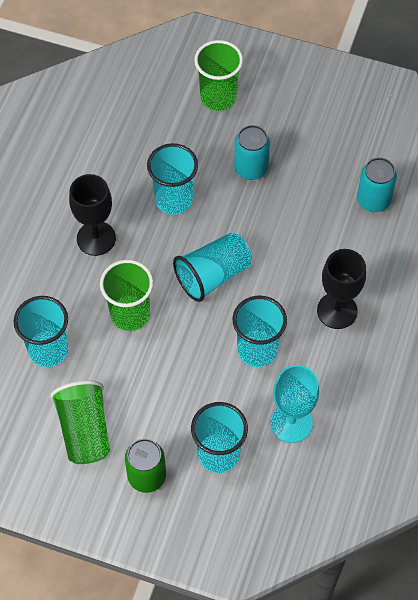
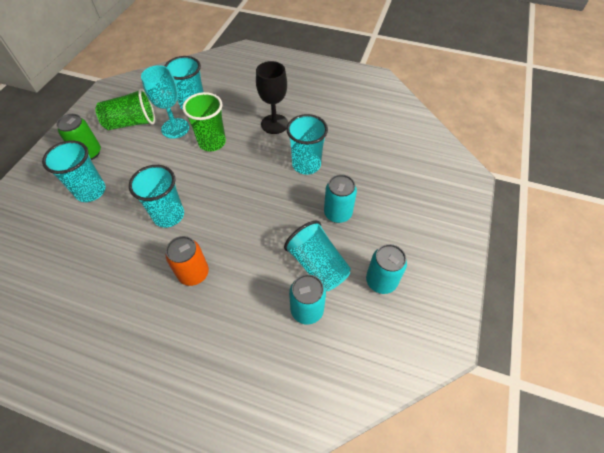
camera: 90 degrees right, 5 degrees down
turquoise cup [173,232,252,302] -> turquoise cup moved to [284,221,351,291]
green cup [194,40,243,111] -> none
turquoise goblet [271,365,319,443] -> turquoise goblet moved to [141,65,189,139]
black goblet [317,249,366,329] -> orange can [166,236,209,286]
none -> turquoise can [366,244,407,294]

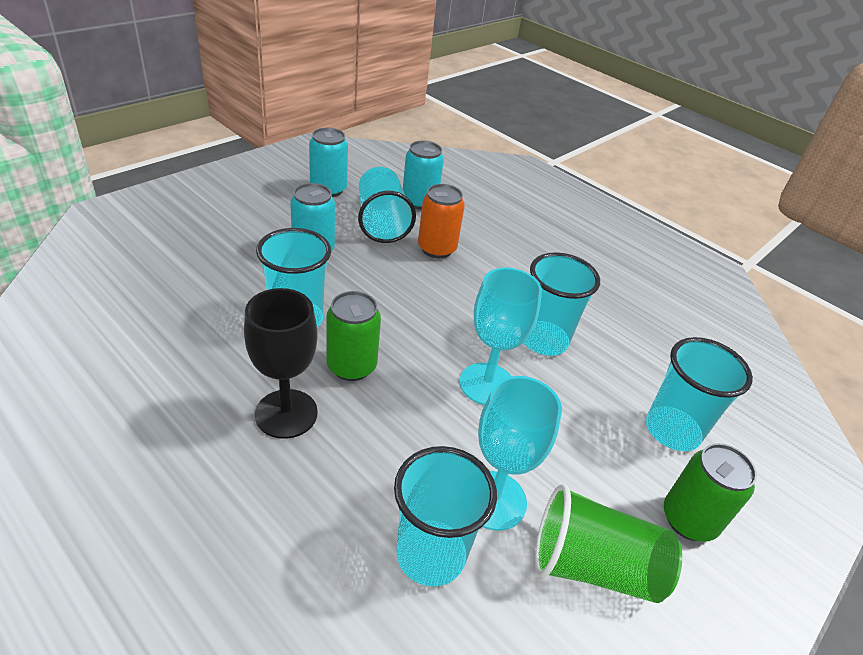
camera: 160 degrees left, 15 degrees down
orange can [166,236,209,286] -> orange can moved to [418,184,465,258]
green cup [183,92,226,151] -> none
none -> green can [326,291,381,381]
none -> turquoise goblet [460,268,542,405]

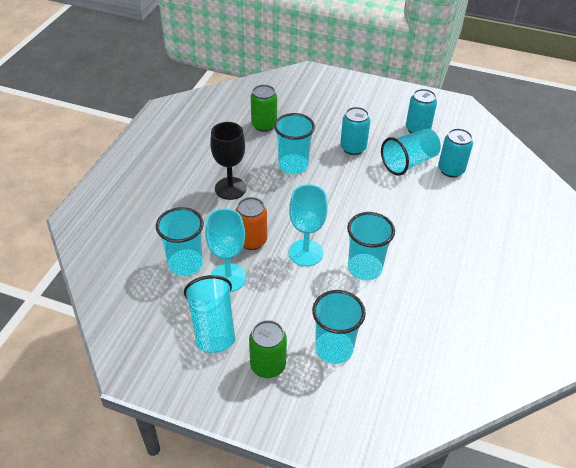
camera: 70 degrees right, 5 degrees up
green can [326,291,381,381] -> green can moved to [251,84,277,132]
orange can [418,184,465,258] -> orange can moved to [235,197,267,250]
green cup [535,484,682,603] -> turquoise cup [184,275,235,353]

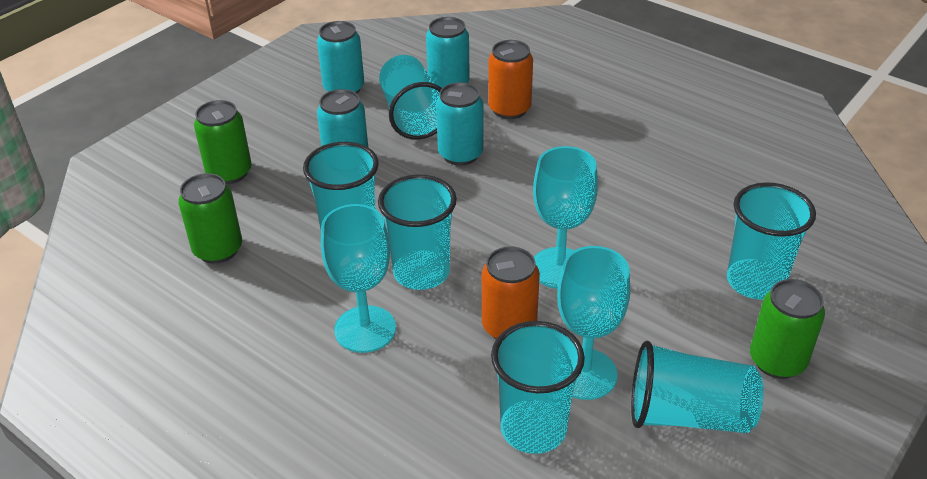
camera: 70 degrees left, 5 degrees down
black goblet [210,122,246,200] -> turquoise goblet [321,204,396,353]
turquoise cup [347,212,395,280] -> turquoise cup moved to [378,174,457,290]
none -> green can [194,100,252,184]
none -> turquoise can [436,82,483,166]
none -> orange can [488,40,533,119]

